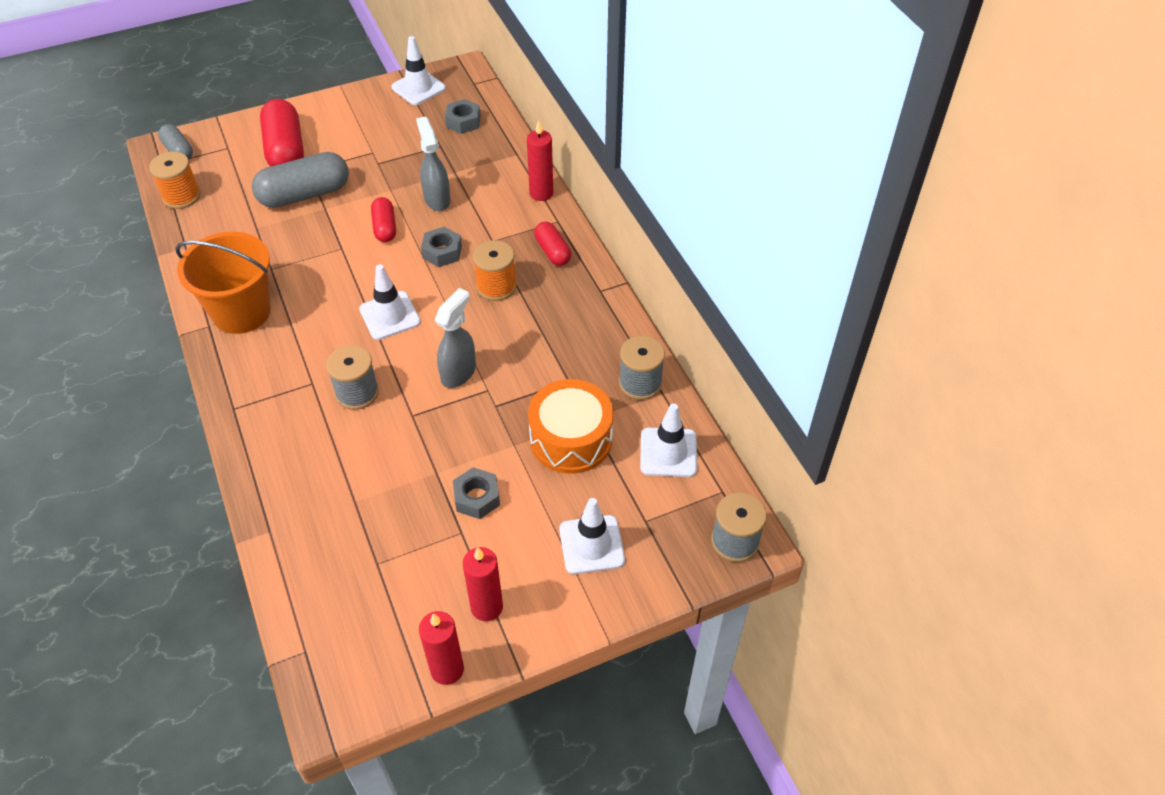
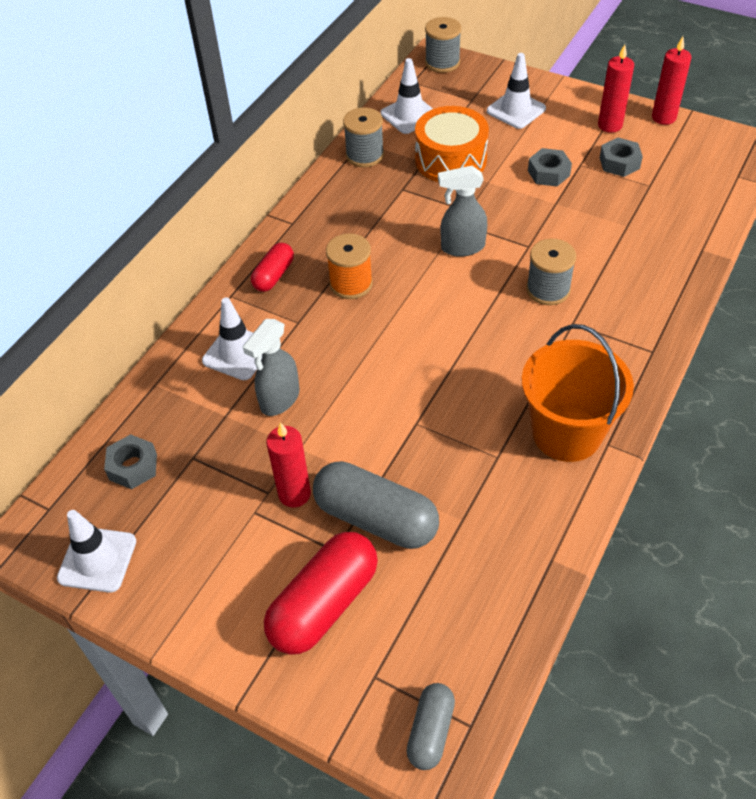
camera: 125 degrees left, 0 degrees up
orange spool [149,151,200,209] -> none
white traffic cone [359,264,421,340] -> white traffic cone moved to [202,298,262,380]
red capsule [371,197,396,242] -> none
grey nut [421,227,462,267] -> grey nut moved to [600,138,643,177]
red candle [527,120,553,201] -> red candle moved to [266,422,311,508]

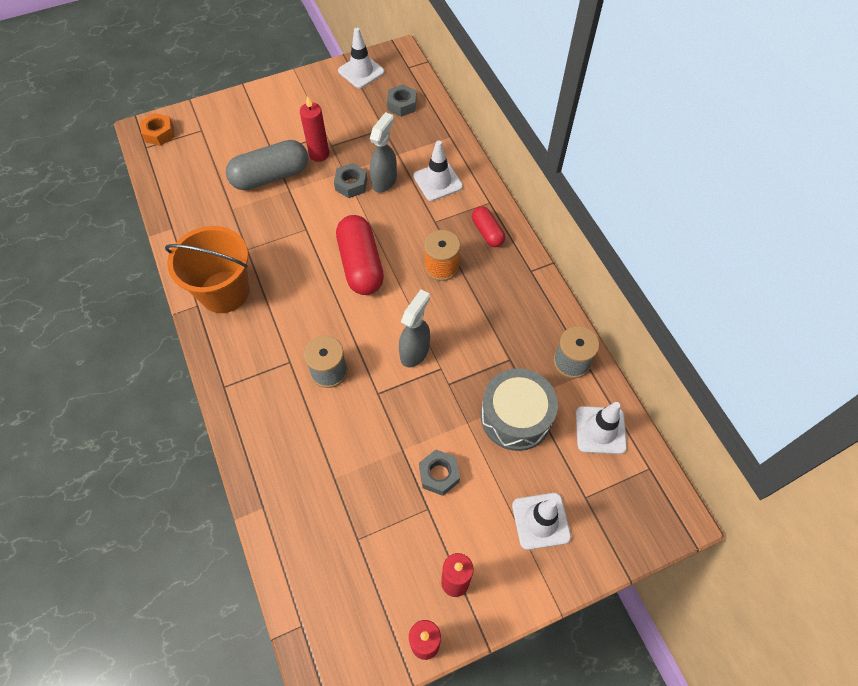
camera: 125 degrees right, 10 degrees up
grey spray bottle [243,319,300,416] -> grey spray bottle turned 45 degrees clockwise [370,112,397,193]
red capsule [264,532,378,655] -> red capsule moved to [336,215,384,295]
grey capsule [406,683,455,770] -> orange nut [140,113,175,146]
orange drum [415,106,489,182] -> grey drum [481,368,558,451]
grey spool [425,17,461,73] -> none
grey nut [600,138,643,177] -> grey nut moved to [334,163,367,198]

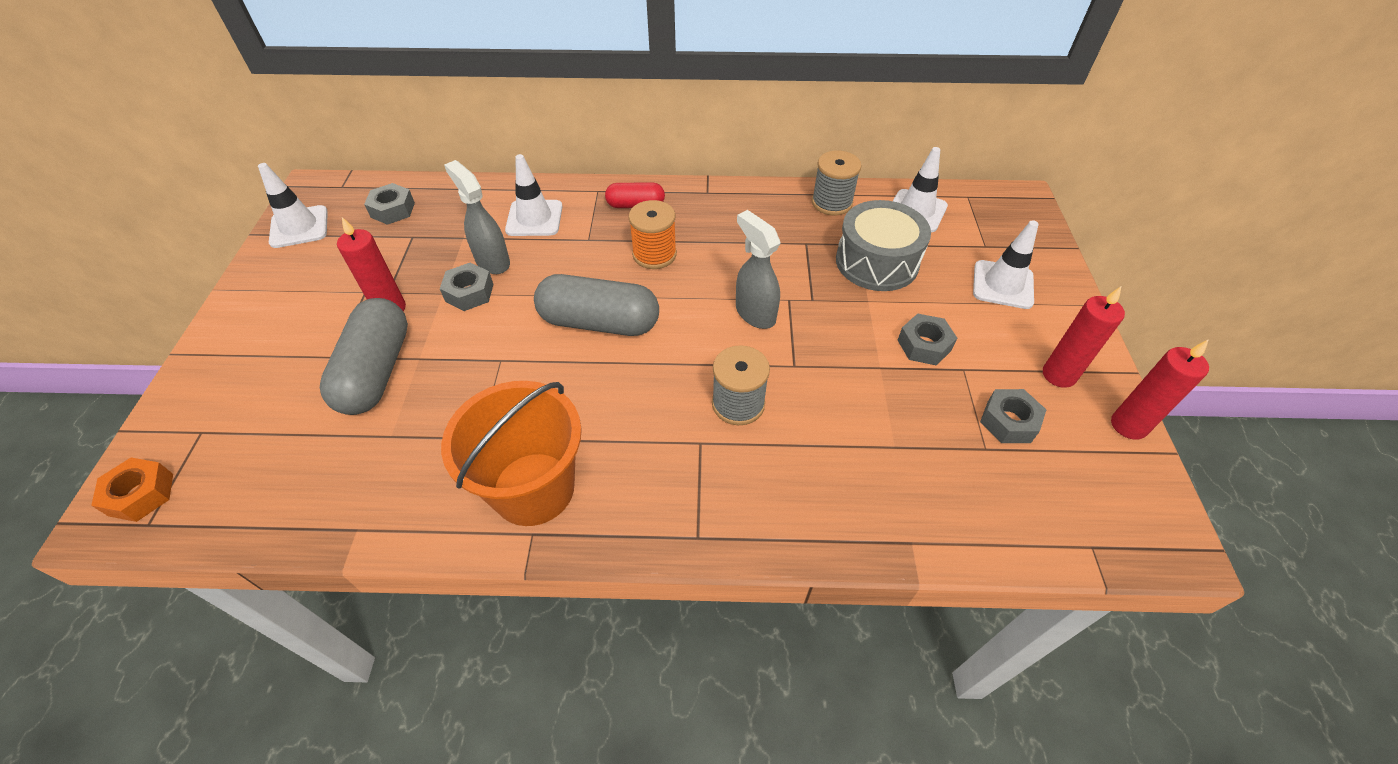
camera: 65 degrees left, 10 degrees down
red capsule [336,215,384,295] -> grey capsule [534,274,659,336]
none -> grey nut [980,389,1046,443]

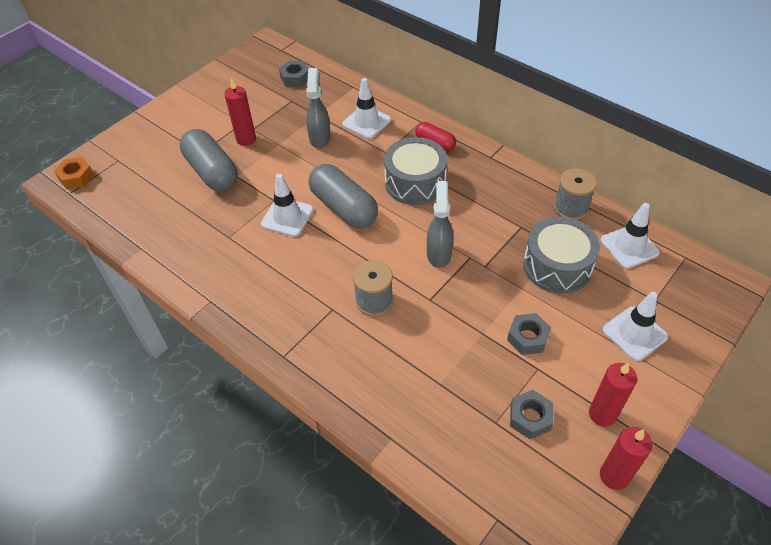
camera: 40 degrees right, 0 degrees up
white traffic cone [258,163,328,248] -> white traffic cone moved to [261,174,313,237]
grey capsule [320,298,408,415] -> grey capsule turned 75 degrees counterclockwise [180,129,238,191]
grey nut [440,263,494,311] -> none
orange bucket [441,381,582,526] -> none
orange spool [629,200,677,269] -> grey drum [384,137,447,205]

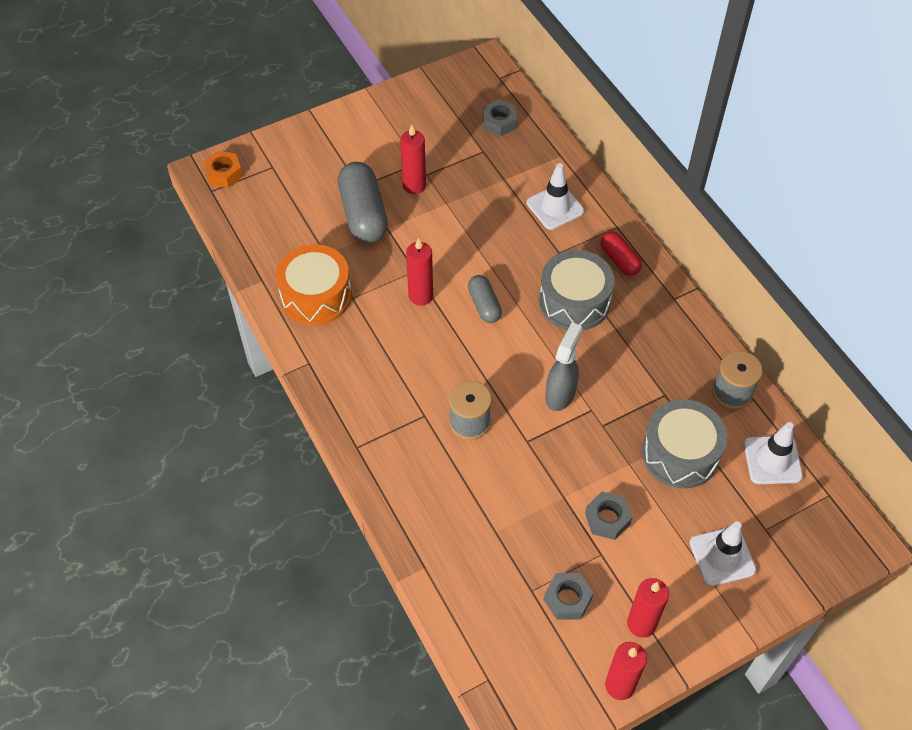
camera: 20 degrees right, 5 degrees up
white traffic cone [261,174,313,237] -> red candle [406,238,433,305]
grey spray bottle [306,68,331,149] -> none
grey capsule [309,164,378,228] -> grey capsule [468,275,502,323], size x0.56
none -> orange drum [276,244,352,325]

